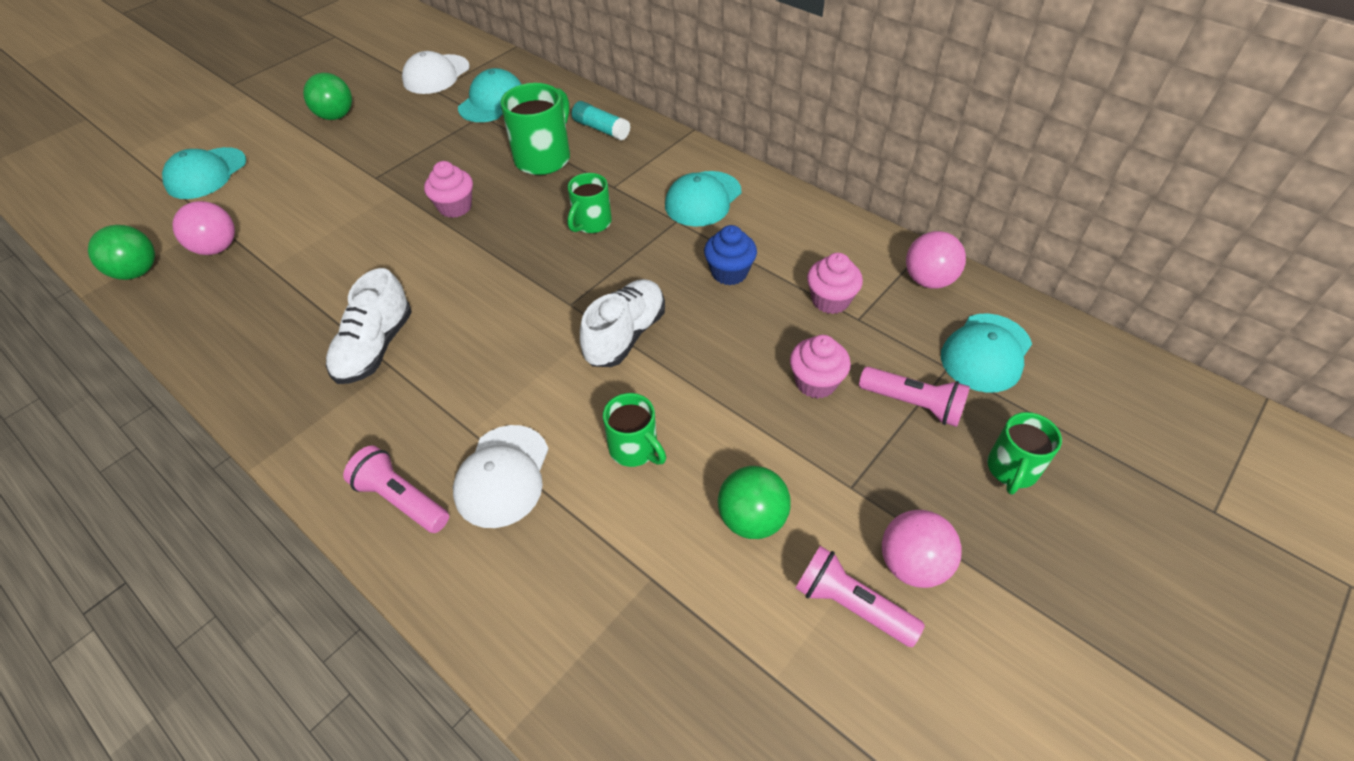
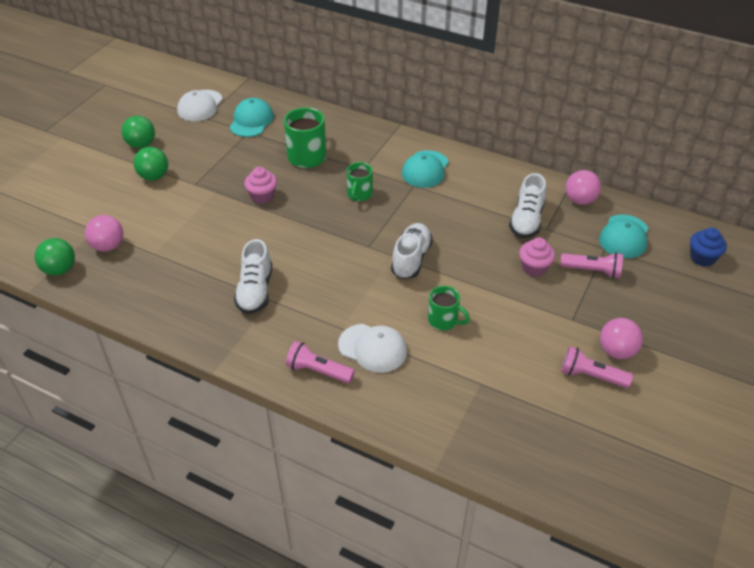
camera: 15 degrees left, 5 degrees down
turquoise cap [162,147,246,199] -> none
white cap [453,425,548,528] -> white cap turned 60 degrees counterclockwise [338,324,407,373]
turquoise glue stick [572,101,630,141] -> none
blue cupcake [704,225,757,285] -> blue cupcake moved to [690,228,727,267]
green ball [718,466,791,539] -> green ball moved to [134,147,168,181]
pink cupcake [807,253,863,314] -> white shoe [509,173,546,238]
green mug [987,412,1062,495] -> none

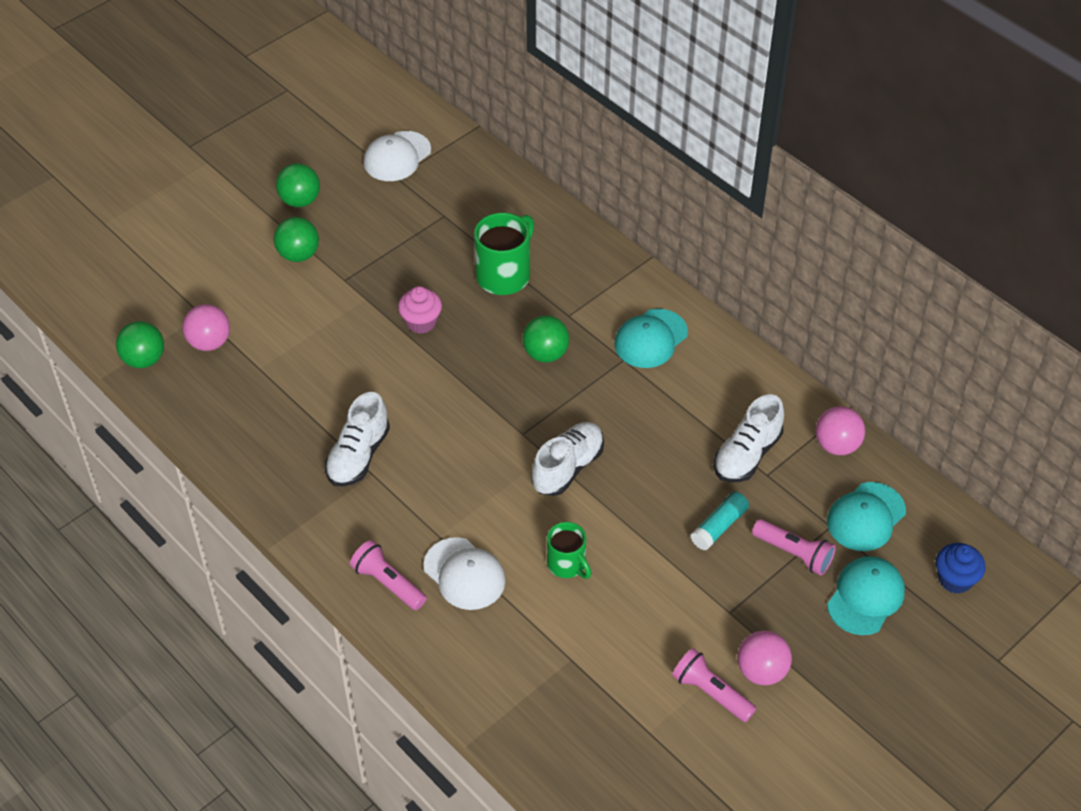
camera: 20 degrees right, 5 degrees up
turquoise cap [230,98,274,137] -> turquoise cap moved to [827,556,905,635]
green mug [347,162,373,202] -> green ball [523,315,569,362]
pink cupcake [519,238,555,277] -> turquoise glue stick [691,492,749,550]

